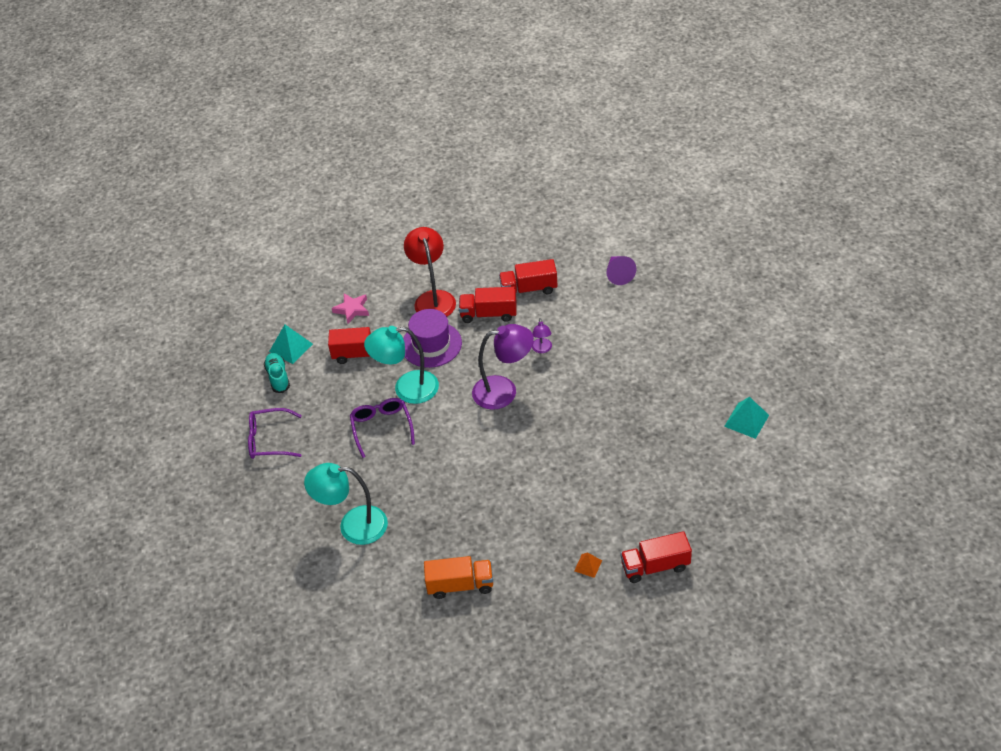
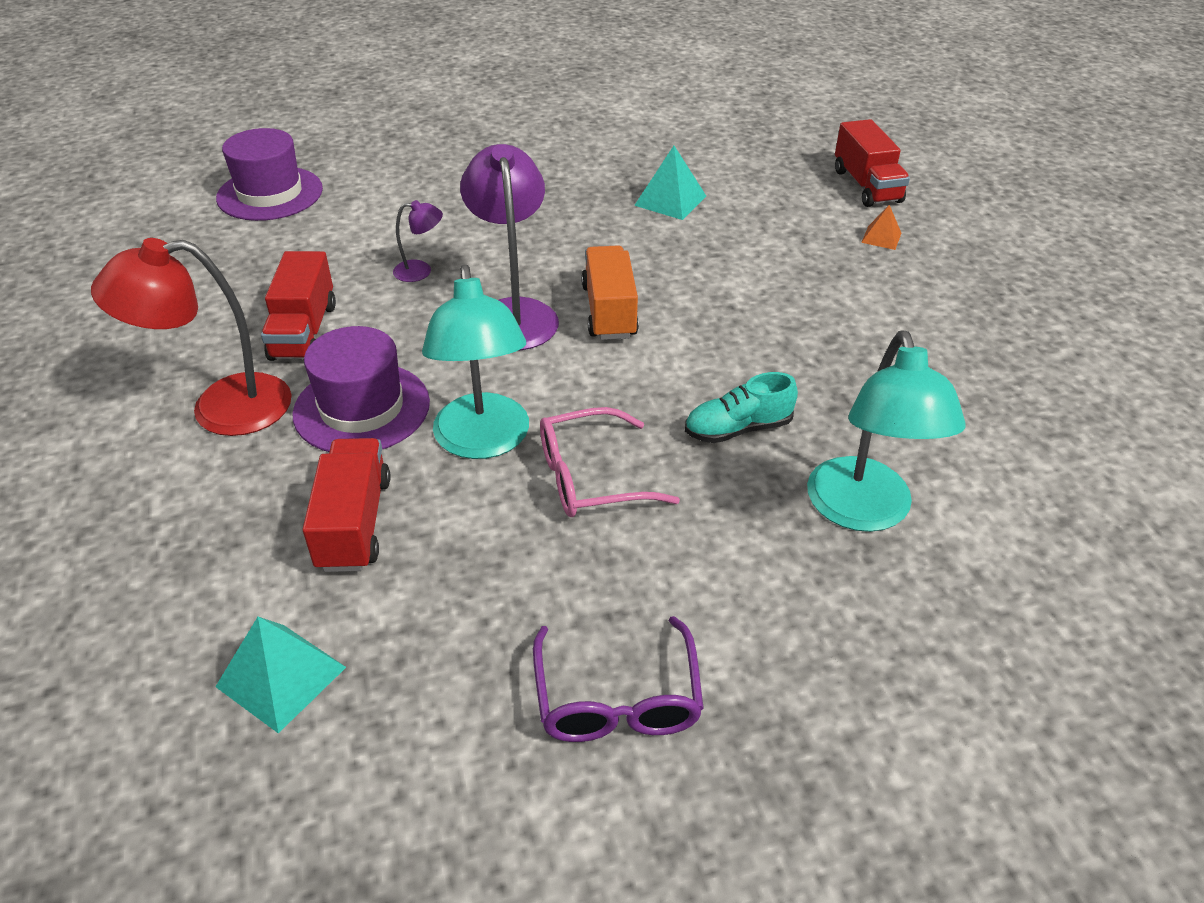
camera: 95 degrees left, 5 degrees down
turquoise shoe [264,353,290,393] -> turquoise shoe moved to [685,372,798,443]
pink star [332,293,369,324] -> none
purple glasses [350,398,415,458] -> pink glasses [540,407,680,517]
orange truck [424,556,493,599] -> orange truck moved to [581,245,639,340]
red truck [499,259,558,294] -> none
purple cone [606,256,637,285] -> purple hat [216,128,323,221]
turquoise pyramid [724,397,769,439] -> turquoise pyramid moved to [634,146,706,220]

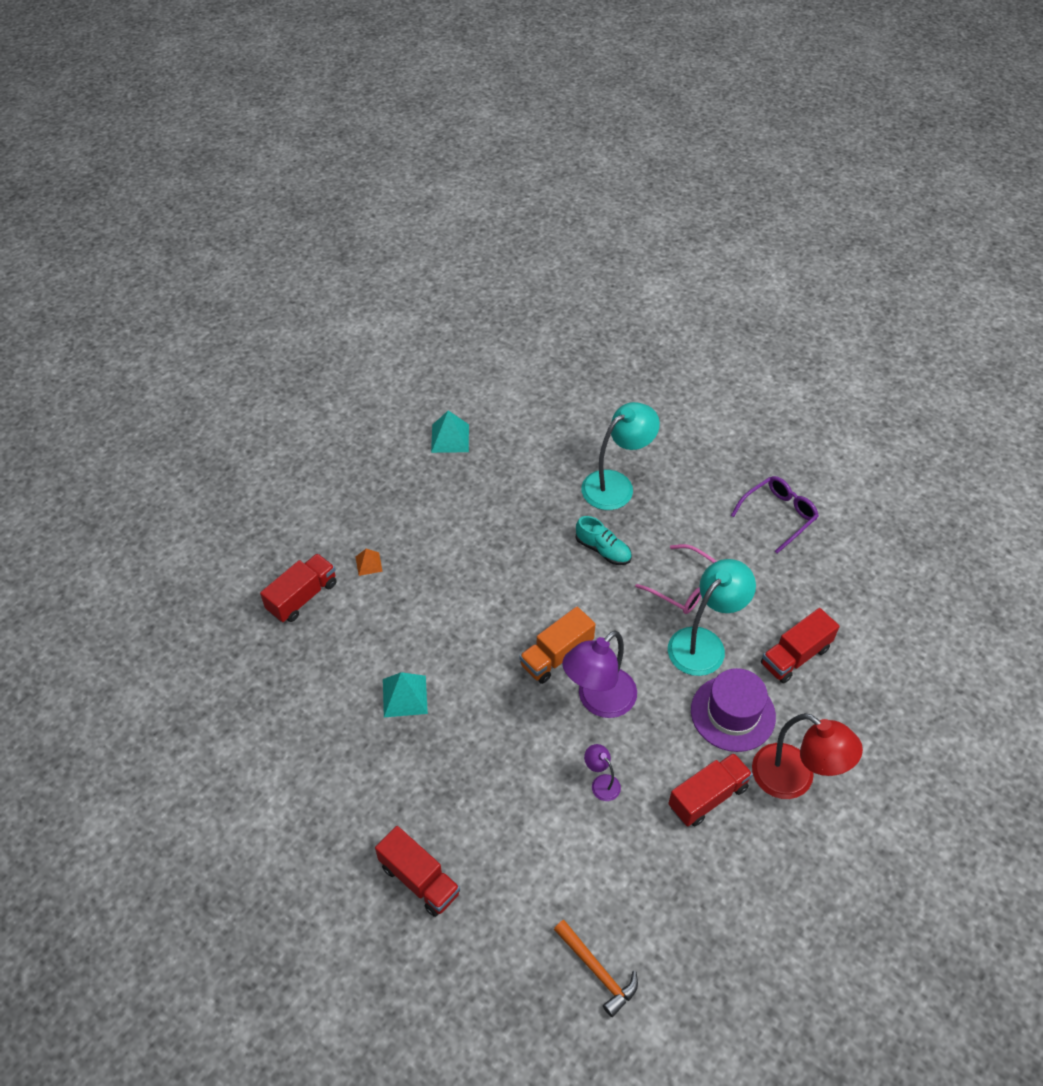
camera: 125 degrees left, 10 degrees up
turquoise pyramid [215,617,346,733] -> turquoise pyramid moved to [431,411,469,453]
purple hat [216,128,323,221] -> orange hammer [554,920,638,1017]
none -> red truck [375,826,460,917]

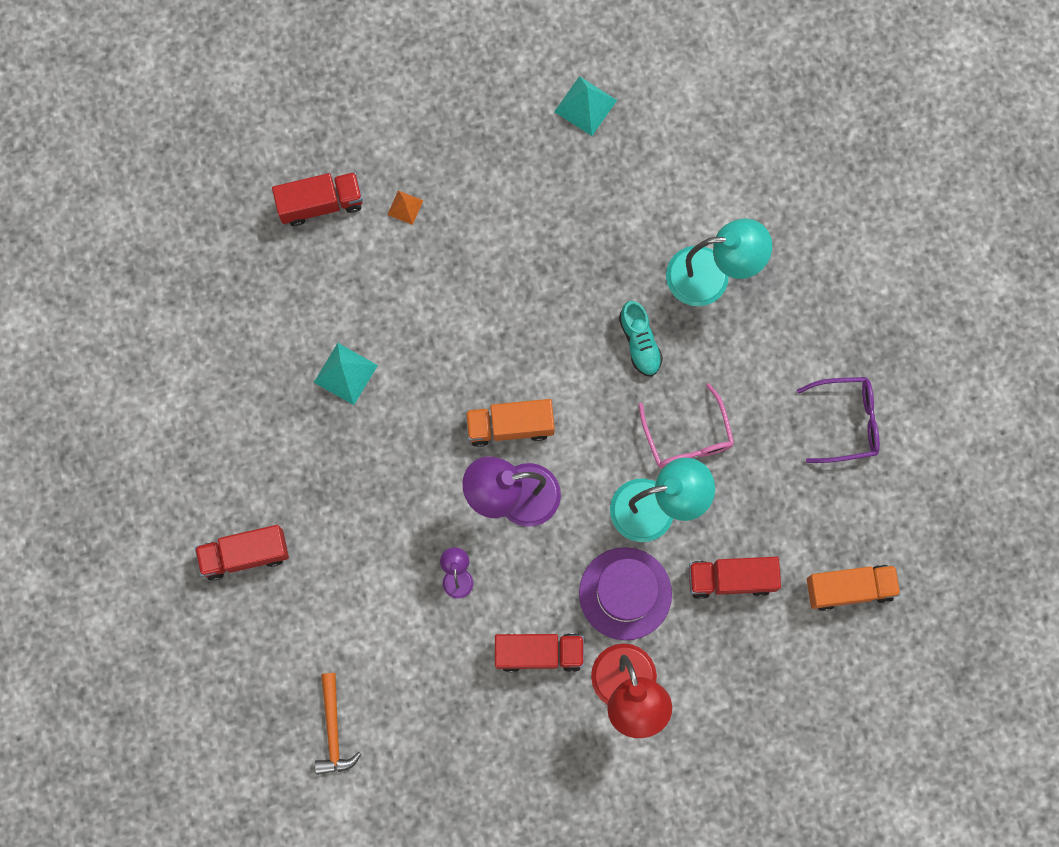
camera: 35 degrees right, 25 degrees up
red truck [375,826,460,917] -> red truck turned 90 degrees clockwise [195,525,289,581]
none -> orange truck [807,565,901,611]

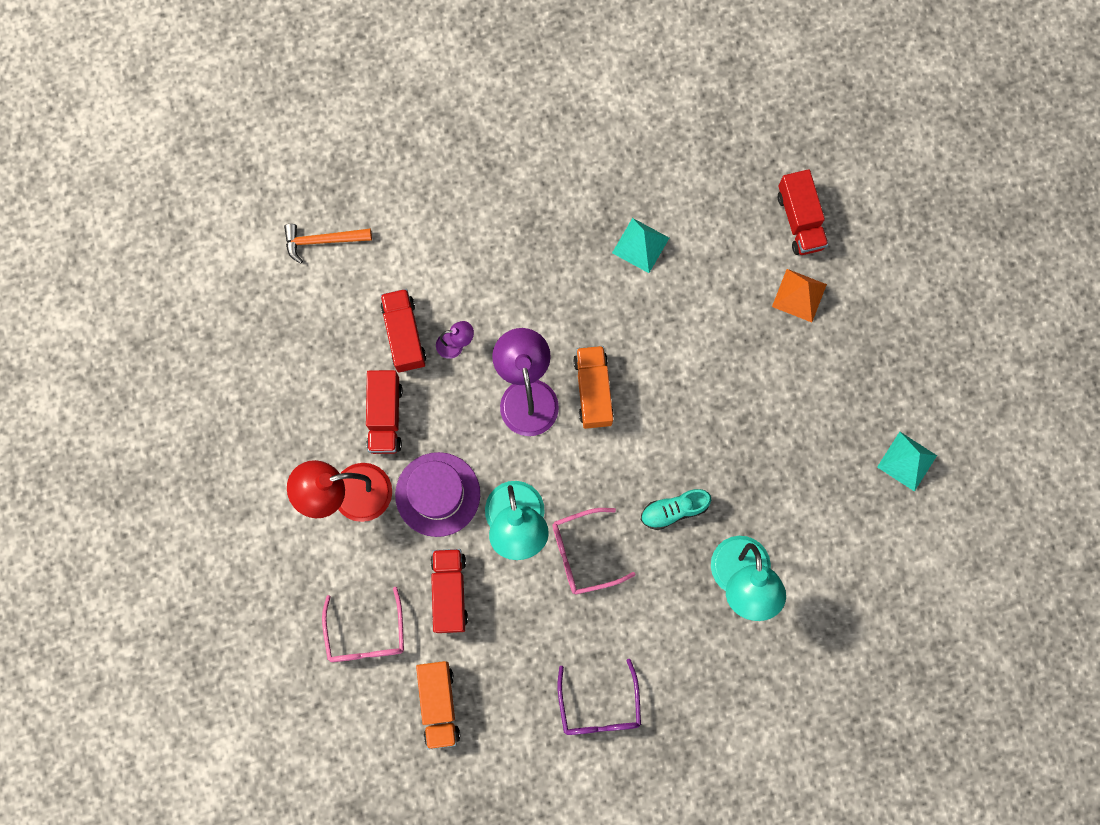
camera: 90 degrees right, 0 degrees up
red truck [195,525,289,581] -> red truck moved to [380,289,426,372]
orange pyramid [387,190,423,225] -> orange pyramid [772,269,827,322], size x1.67
none -> pink glasses [322,587,404,662]

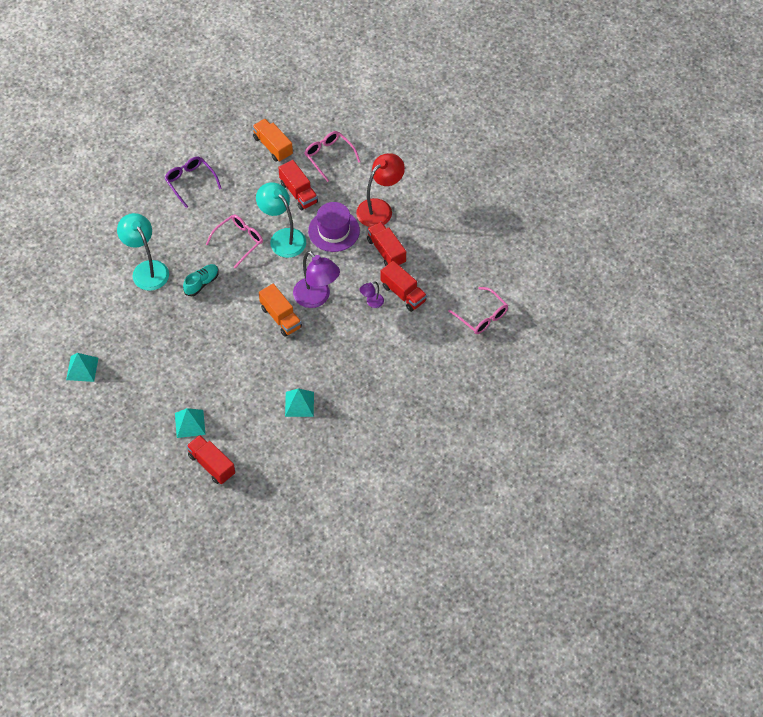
camera: 150 degrees right, 20 degrees down
orange hammer [284,224,372,264] -> pink glasses [448,287,508,334]
orange pyramid [772,269,827,322] -> turquoise pyramid [175,408,206,438]

